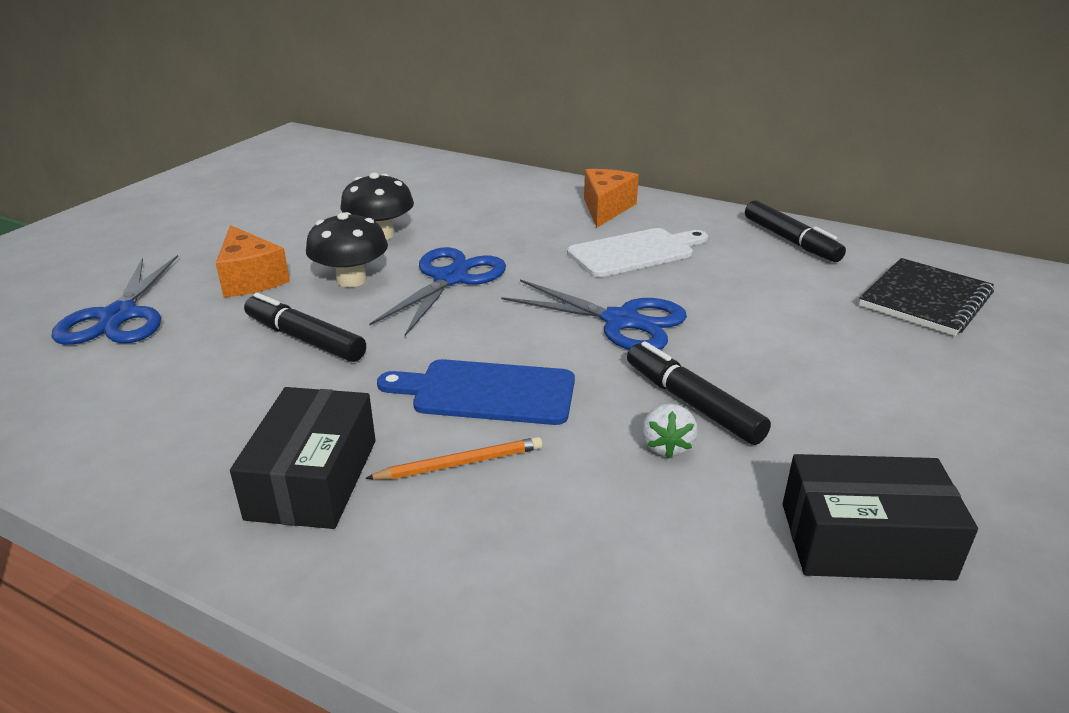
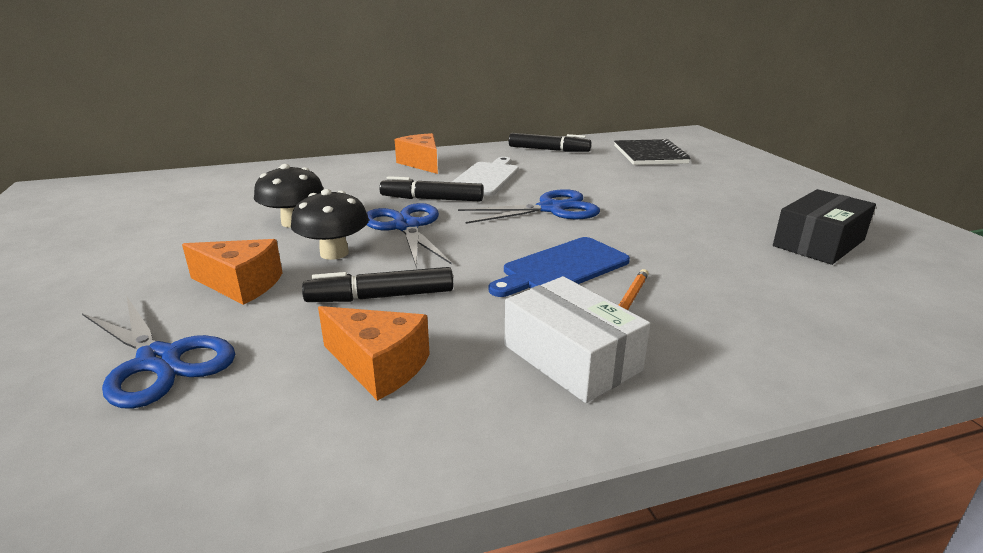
camera: 45 degrees left, 5 degrees down
black box [230,387,376,529] -> white box [505,276,650,403]
black marker [627,341,771,445] -> black marker moved to [379,176,484,201]
white strawberry [642,403,698,458] -> none
none -> orange cheese [318,306,430,401]

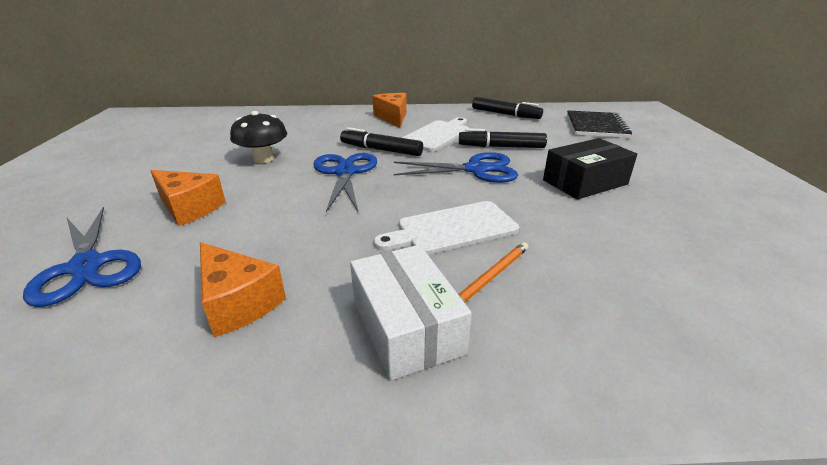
camera: 15 degrees right, 5 degrees up
black mushroom [291,189,369,260] -> none
black marker [302,267,453,302] -> black marker moved to [459,128,547,148]
blue cutting board [489,237,630,297] -> white cutting board [374,201,519,255]
black box [773,189,876,265] -> black box moved to [543,138,637,199]

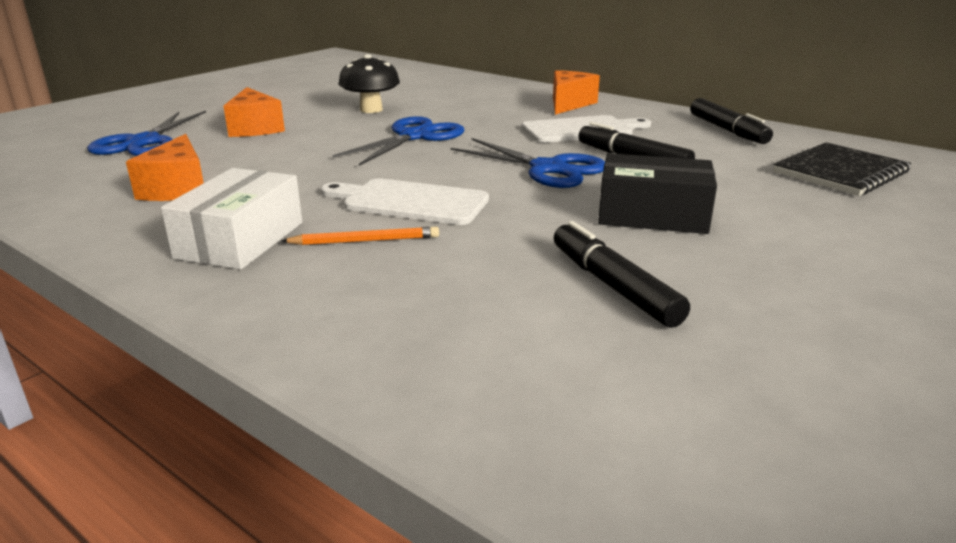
camera: 40 degrees right, 5 degrees down
black marker [340,127,423,156] -> black marker moved to [554,221,690,328]

